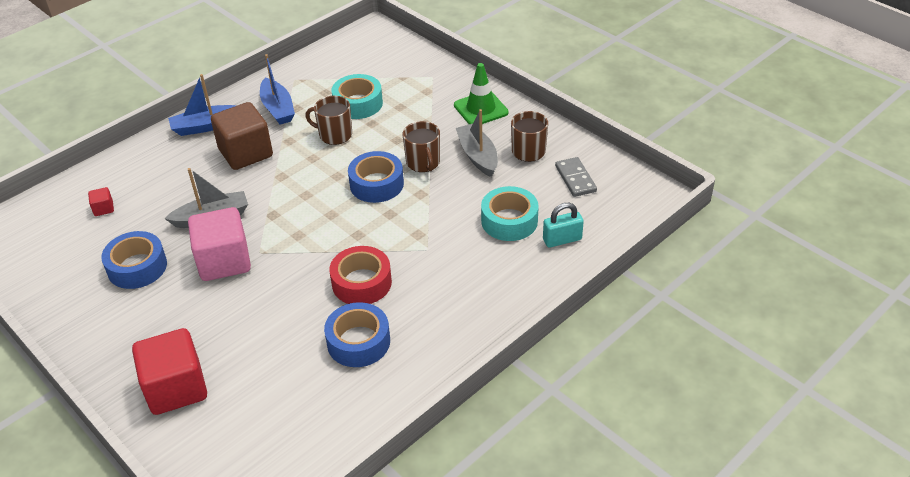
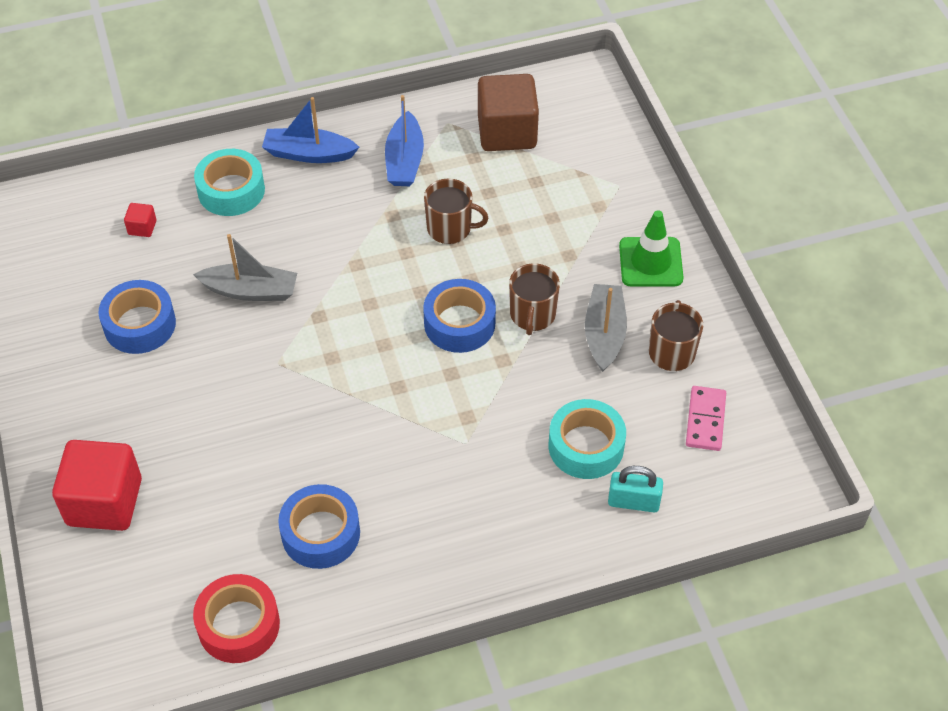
camera: 25 degrees right, 10 degrees up
pink cube [188,207,251,281] -> none
brown cube [211,102,273,170] -> brown cube moved to [478,74,539,151]
brown mug [305,96,352,145] -> brown mug turned 150 degrees clockwise [424,178,488,244]
red tape [329,246,392,304] -> red tape moved to [193,574,280,663]
turquoise tape [332,74,383,119] -> turquoise tape moved to [194,149,265,216]
grey domino [555,157,597,197] -> pink domino [686,386,726,451]

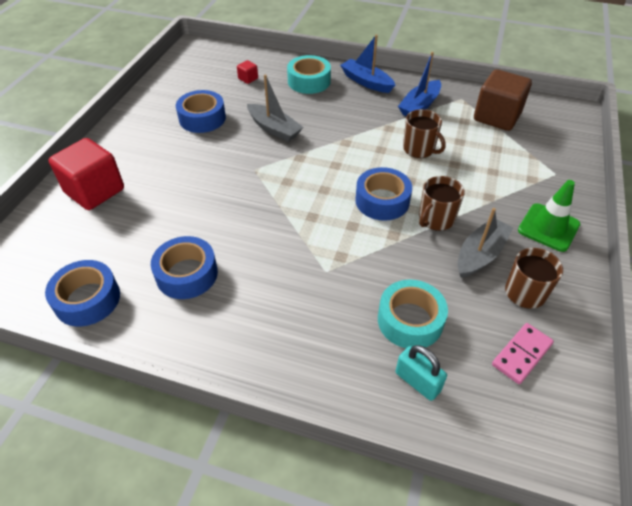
camera: 35 degrees right, 5 degrees down
red tape [193,574,280,663] -> blue tape [45,260,120,326]

